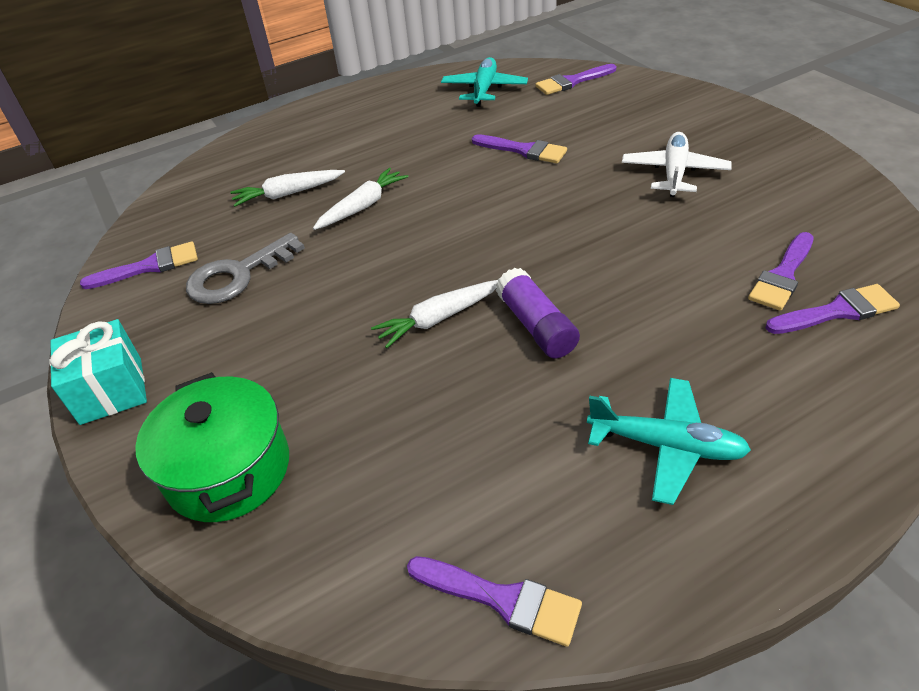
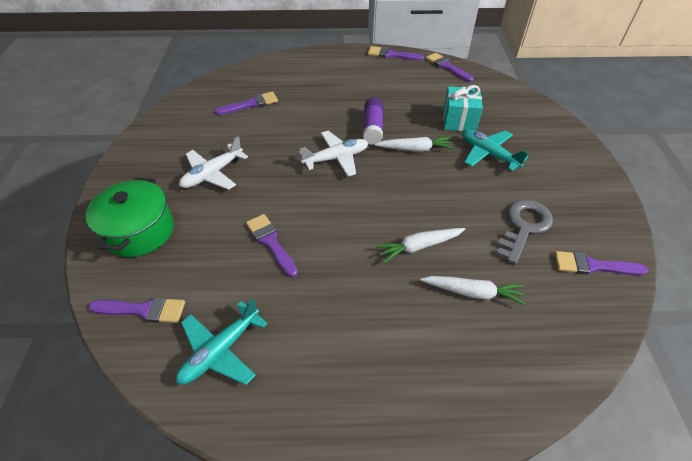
camera: 155 degrees left, 5 degrees up
turquoise gift [49,319,147,425] -> turquoise gift moved to [443,85,483,131]
green pot [135,372,289,522] -> green pot moved to [86,178,174,257]
grey key [186,233,305,304] -> grey key turned 45 degrees counterclockwise [496,200,553,264]
turquoise plane [587,378,751,505] -> turquoise plane moved to [462,129,528,171]
purple brush [766,284,900,334] -> purple brush moved to [368,46,424,61]
none -> white plane [299,131,368,177]

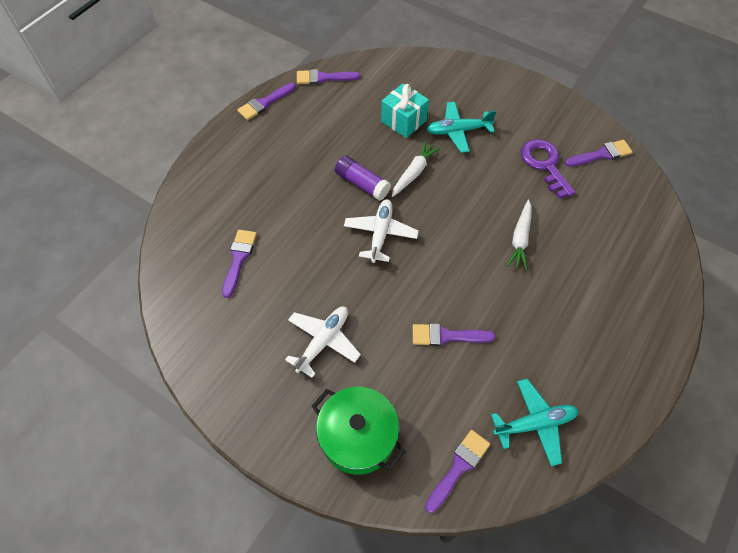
camera: 55 degrees left, 10 degrees up
turquoise plane [176,298,268,385] -> turquoise plane turned 90 degrees counterclockwise [491,379,579,466]
white plane [179,136,248,190] -> white plane turned 135 degrees counterclockwise [285,307,361,378]
white carrot [420,276,526,305] -> none
grey key [496,200,553,264] -> purple key [521,139,576,199]
purple brush [554,251,648,275] -> purple brush turned 150 degrees counterclockwise [565,140,633,167]

